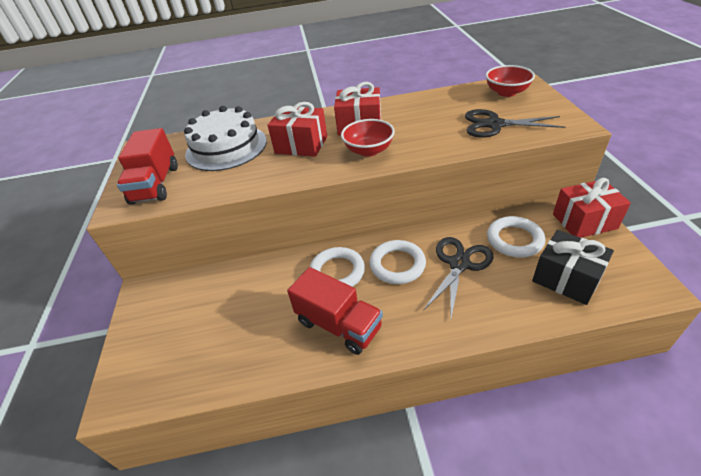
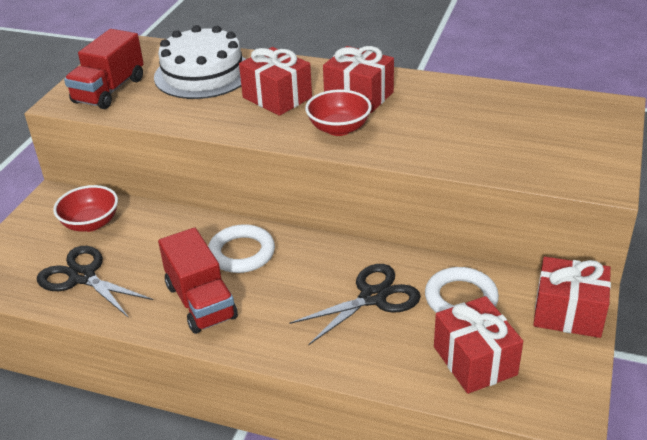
camera: 25 degrees right, 5 degrees down
white ring [369,240,426,284] -> none
black scissors [465,109,566,138] -> black scissors moved to [37,246,153,318]
red bowl [486,65,535,97] -> red bowl moved to [53,185,118,232]
black gift [532,230,614,305] -> red gift [434,296,523,394]

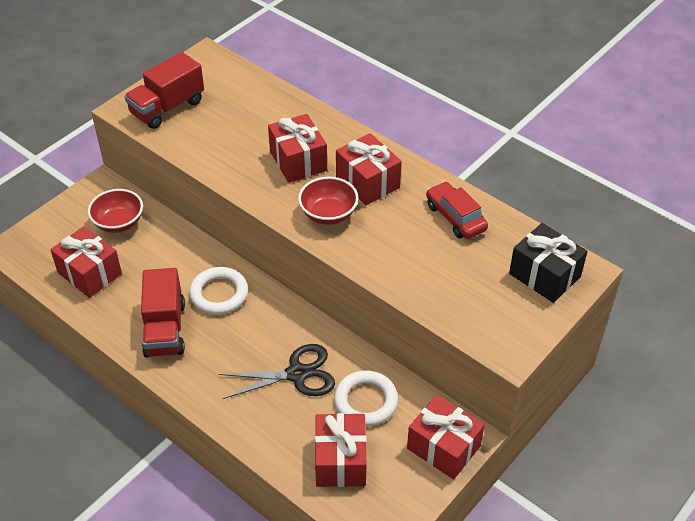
camera: 20 degrees right, 10 degrees up
black scissors [37,246,153,318] -> red gift [50,226,122,298]
white cake [154,25,246,99] -> none
none -> red car [426,181,488,239]
none -> black gift [509,223,588,303]

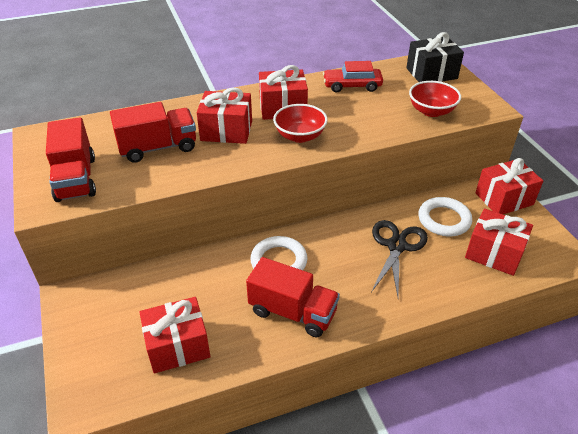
camera: 60 degrees left, 5 degrees down
red bowl [88,189,143,233] -> red bowl moved to [409,81,461,117]
none -> red truck [110,102,196,163]

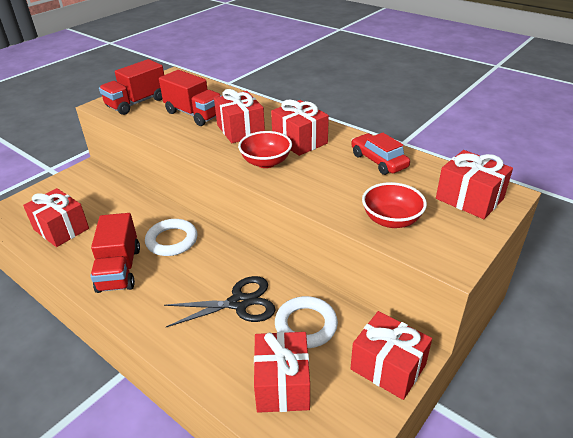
camera: 60 degrees right, 5 degrees down
black gift [406,32,464,82] -> red gift [436,150,513,219]

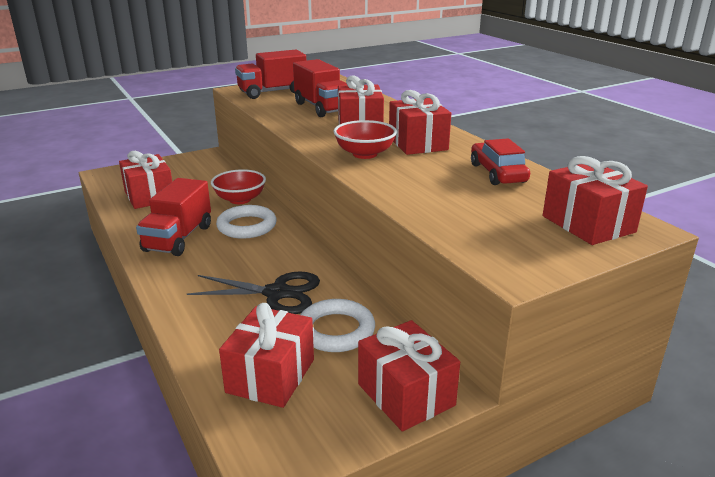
camera: 20 degrees right, 10 degrees down
red bowl [362,182,427,228] -> red bowl moved to [211,169,266,204]

